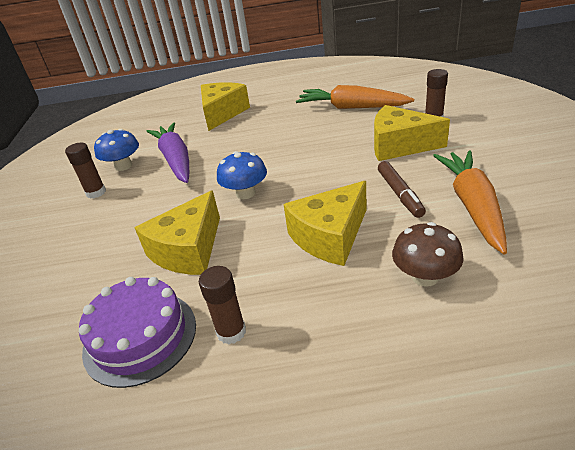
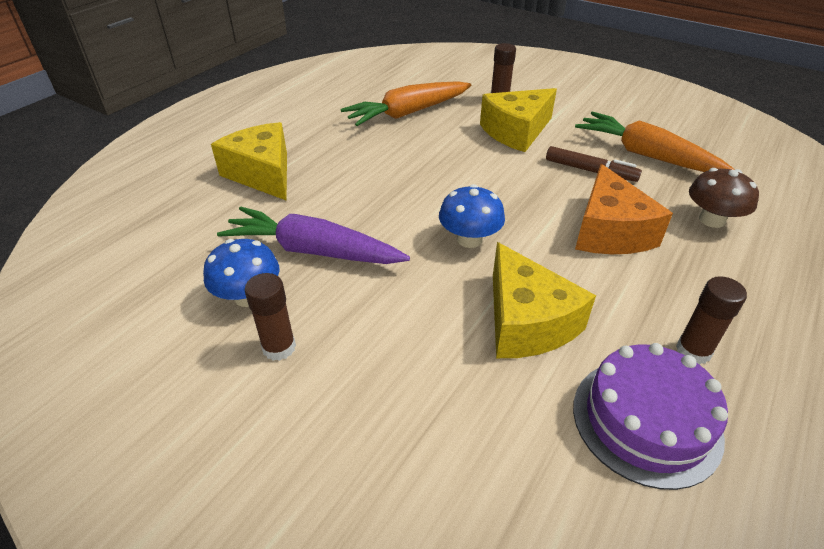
camera: 55 degrees left, 5 degrees up
yellow cheese [284,181,367,266] -> orange cheese [575,164,673,254]

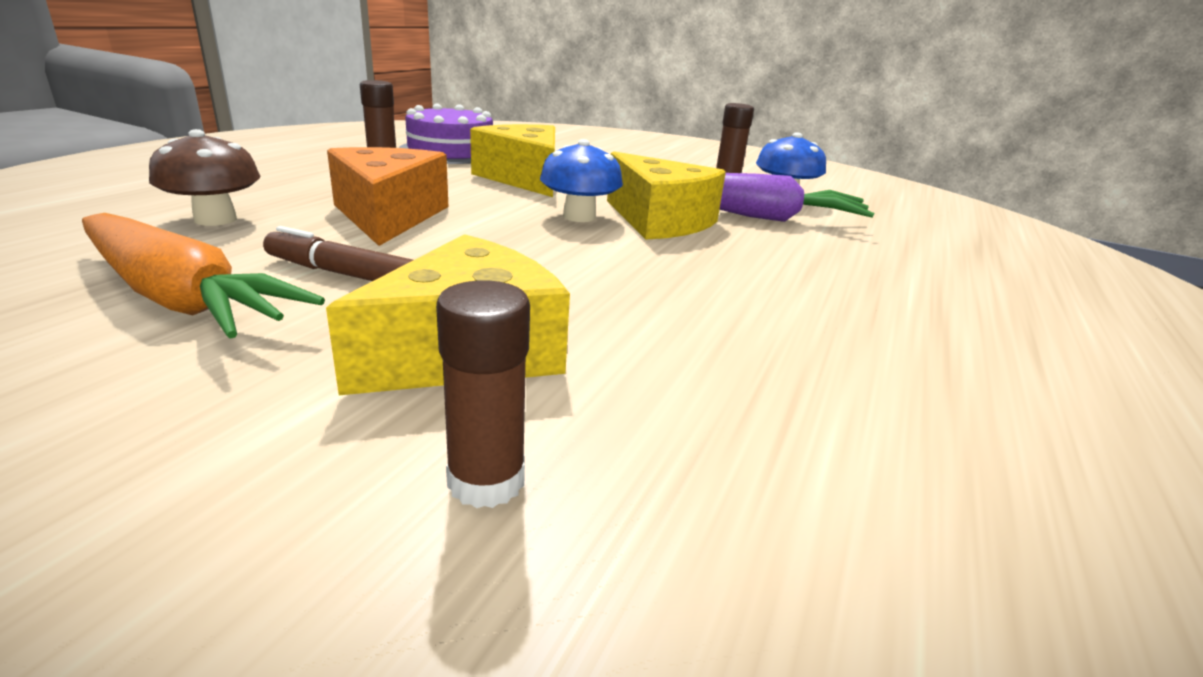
camera: 170 degrees right, 15 degrees down
yellow cheese [211,122,287,200] -> yellow cheese moved to [607,151,726,240]
orange carrot [341,81,471,126] -> none

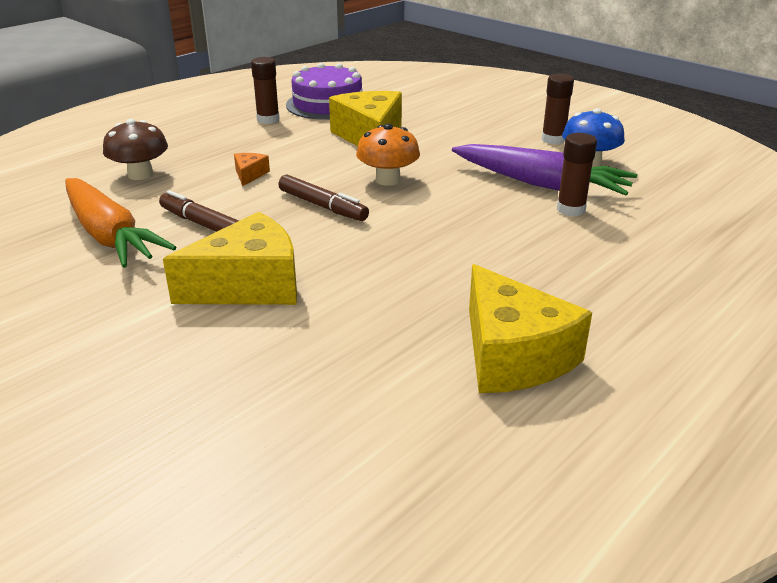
camera: 20 degrees right, 5 degrees up
orange cheese [327,147,448,246] -> orange cheese [234,153,270,186], size x0.43
brown glue stick [436,281,530,508] -> brown glue stick moved to [557,133,597,216]
blue mushroom [540,139,623,222] -> orange mushroom [356,124,420,186]
yellow cheese [607,151,726,240] -> yellow cheese moved to [469,264,592,393]
none -> brown marker [278,175,369,221]

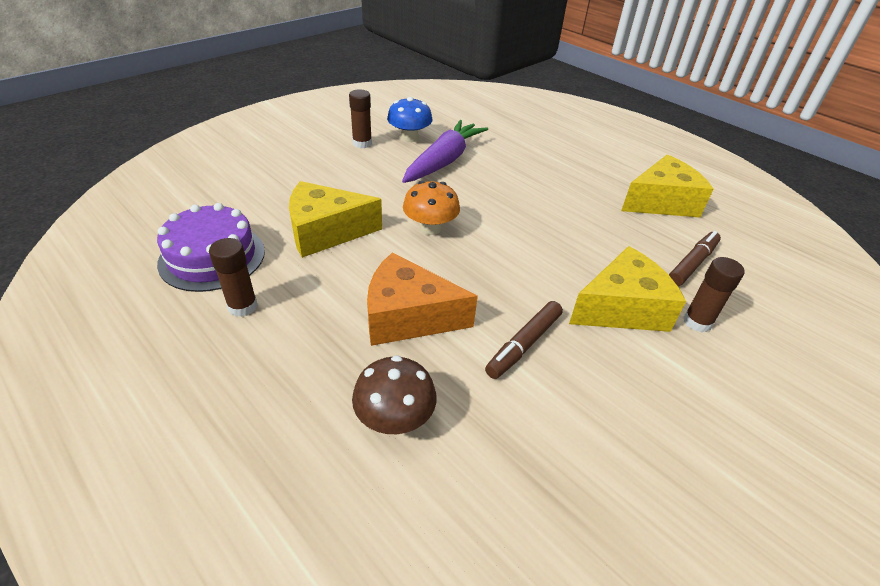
camera: 90 degrees left, 10 degrees up
orange carrot [65,178,176,268] -> none
yellow cheese [163,212,297,305] -> yellow cheese turned 90 degrees clockwise [569,246,686,332]
orange cheese [234,153,270,186] -> orange cheese [367,252,478,346], size x2.31
brown marker [278,175,369,221] -> brown marker moved to [669,231,721,286]
brown glue stick [557,133,597,216] -> brown glue stick moved to [683,257,744,332]

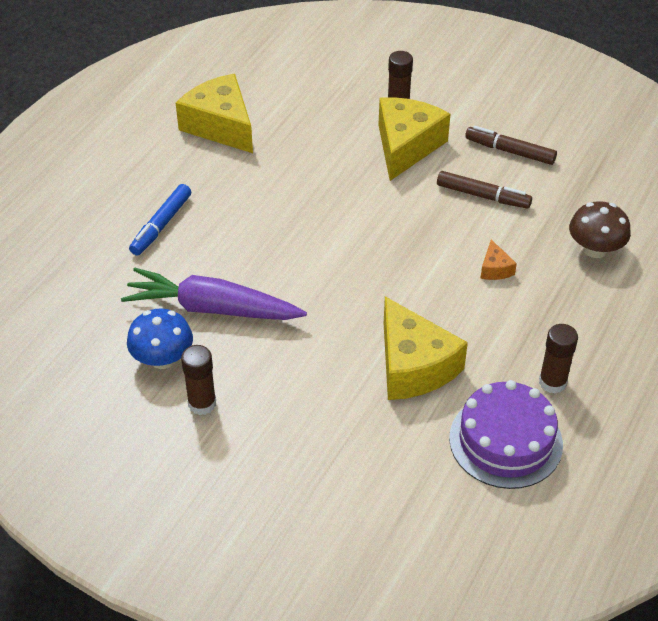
camera: 105 degrees left, 5 degrees up
orange cheese [367,252,478,346] -> orange cheese [480,240,517,280], size x0.43
orange mushroom [403,181,460,235] -> none
yellow cheese [569,246,686,332] -> yellow cheese turned 60 degrees clockwise [379,97,450,181]
brown marker [669,231,721,286] -> brown marker moved to [465,126,557,165]
none -> blue marker [129,184,191,256]

